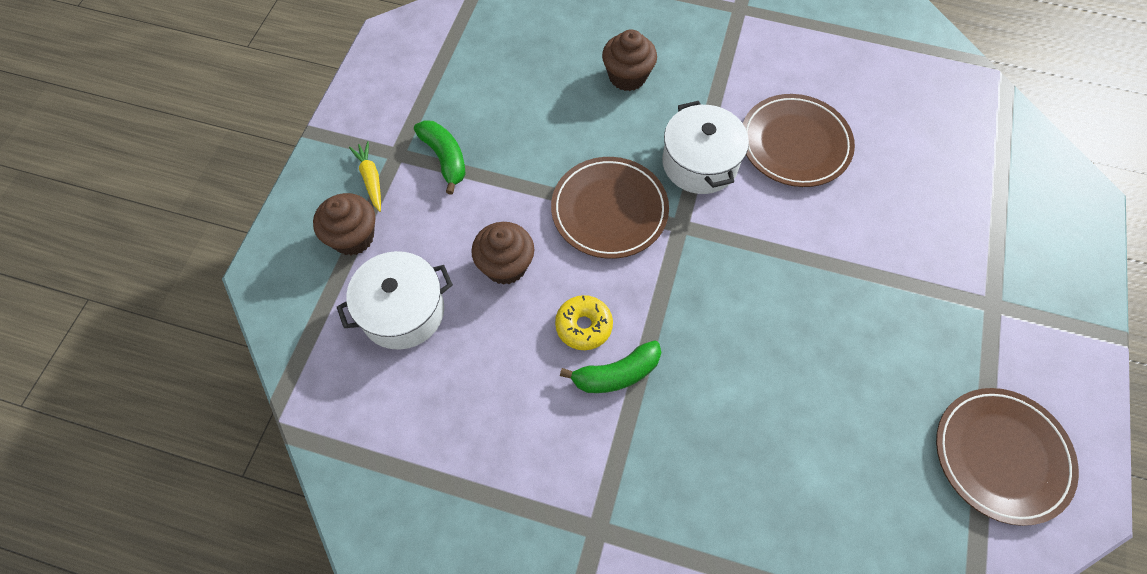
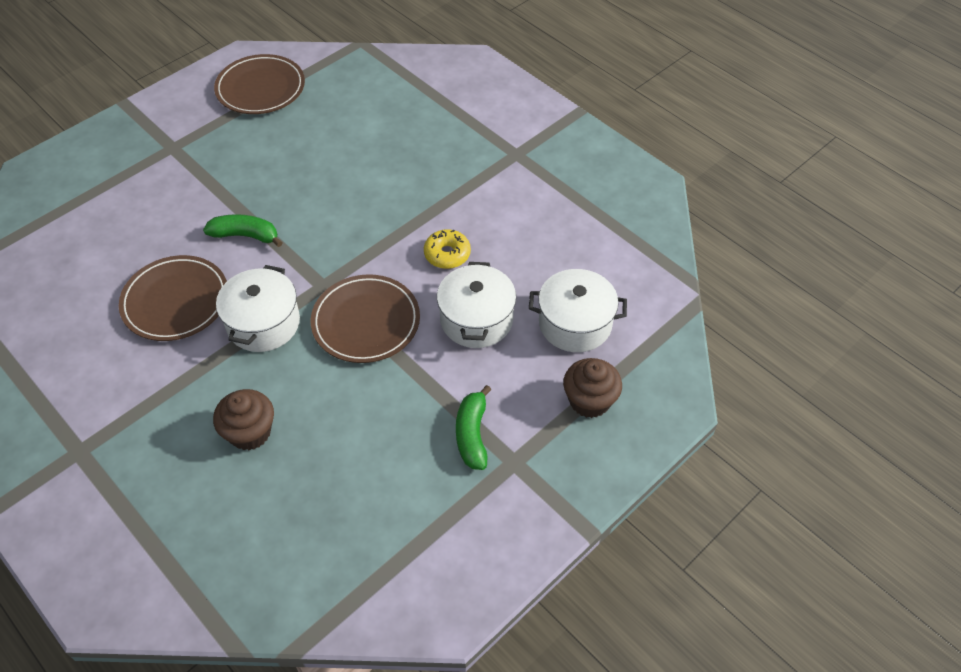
camera: 150 degrees left, 10 degrees down
yellow carrot [349,141,381,212] -> none
brown cupcake [471,222,534,285] -> white pot [437,262,516,348]
green banana [560,340,661,393] -> green banana moved to [203,214,283,247]

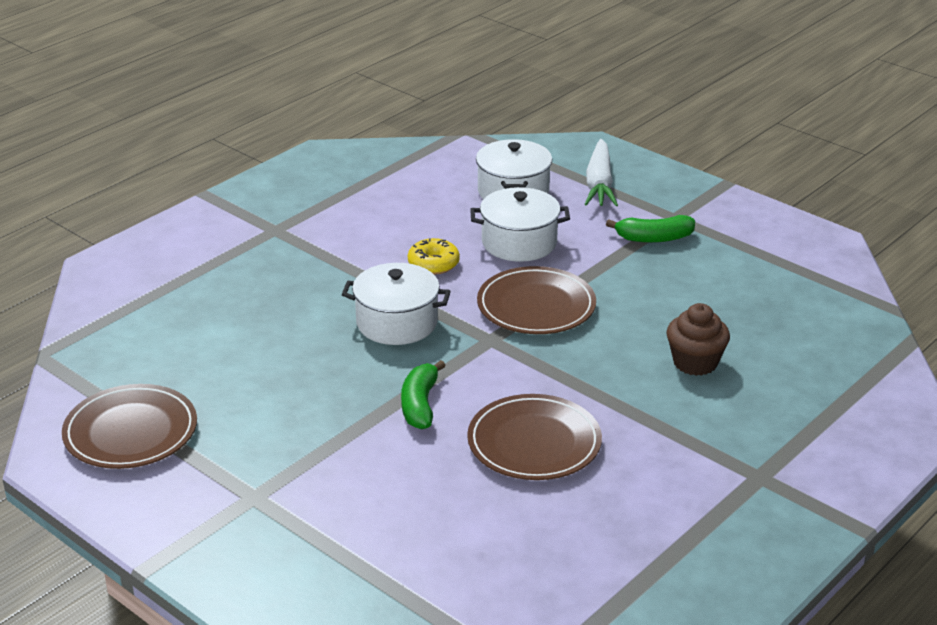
camera: 95 degrees left, 20 degrees down
white pot [216,265,300,352] -> white pot moved to [342,263,451,345]
brown cupcake [563,358,622,418] -> white carrot [585,139,618,206]

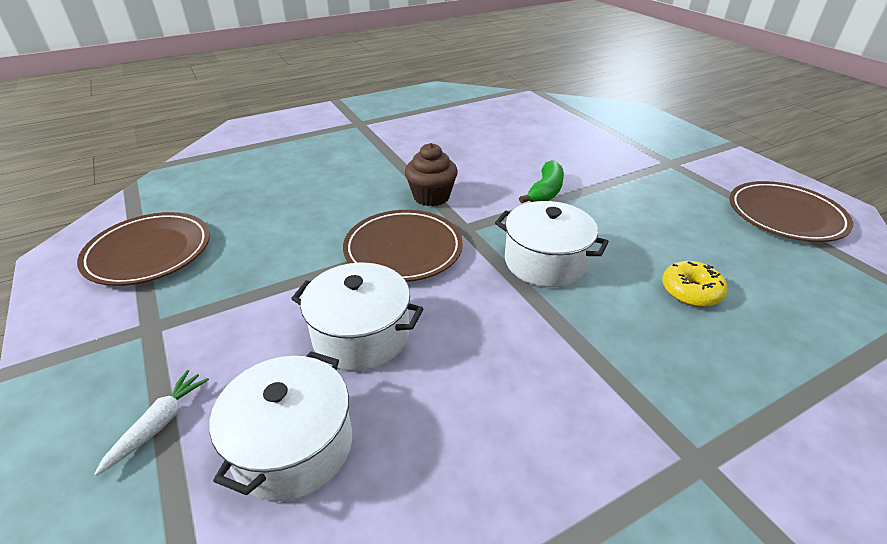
camera: 160 degrees left, 5 degrees up
yellow donut [408,238,460,275] -> yellow donut moved to [662,261,727,307]
brown plate [467,394,602,480] -> brown plate moved to [77,212,210,286]
white carrot [585,139,618,206] -> white carrot [94,370,209,476], size x0.59
green banana [606,215,695,243] -> none
brown cupcake [666,303,730,376] -> brown cupcake moved to [405,143,458,206]

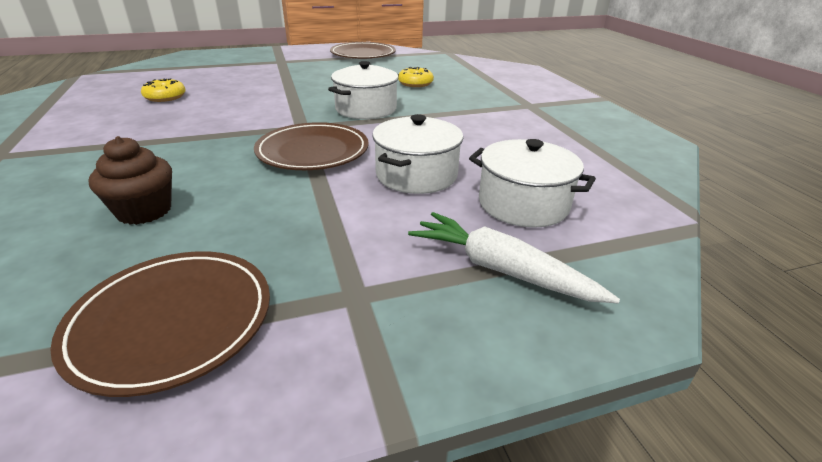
camera: 80 degrees left, 5 degrees down
white carrot [94,370,209,476] -> white carrot [408,212,620,304], size x1.70
brown cupcake [405,143,458,206] -> brown cupcake moved to [89,136,172,225]
green banana [519,160,564,203] -> none
none -> yellow donut [141,78,186,102]

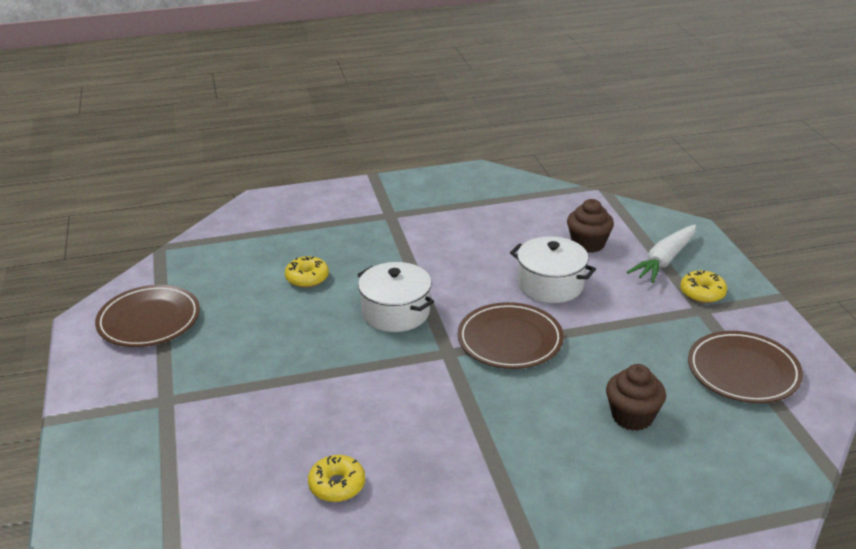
camera: 85 degrees left, 0 degrees up
white pot [469,139,596,228] -> brown cupcake [567,199,614,253]
none -> yellow donut [680,270,727,303]

